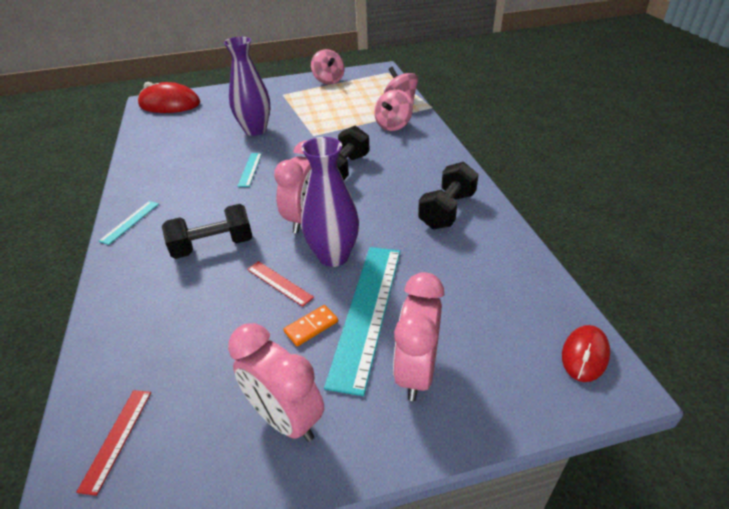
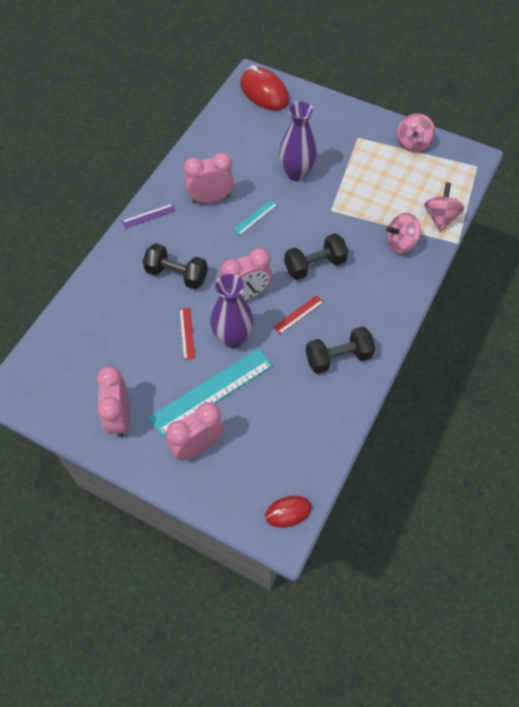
camera: 40 degrees right, 20 degrees up
red ruler [76,390,151,496] -> red ruler moved to [273,295,324,334]
turquoise ruler [99,201,159,245] -> purple ruler [122,204,176,229]
orange domino [283,305,338,346] -> none
none -> pink clock [184,153,234,203]

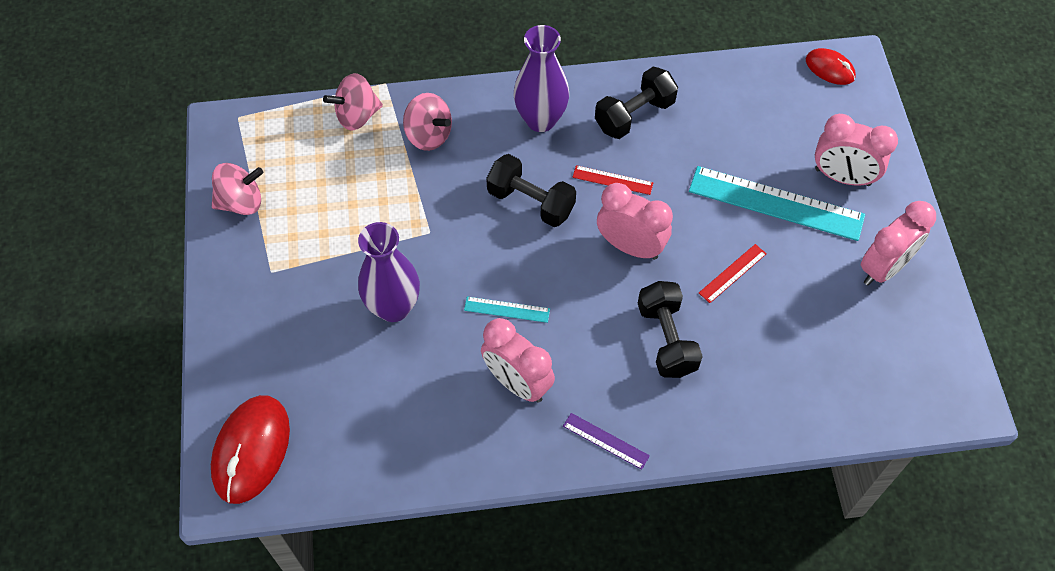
camera: 125 degrees left, 0 degrees up
purple vase [210,274,254,348] -> purple vase moved to [514,25,569,132]
black dumbbell [306,326,375,374] -> black dumbbell turned 75 degrees counterclockwise [595,67,678,139]

